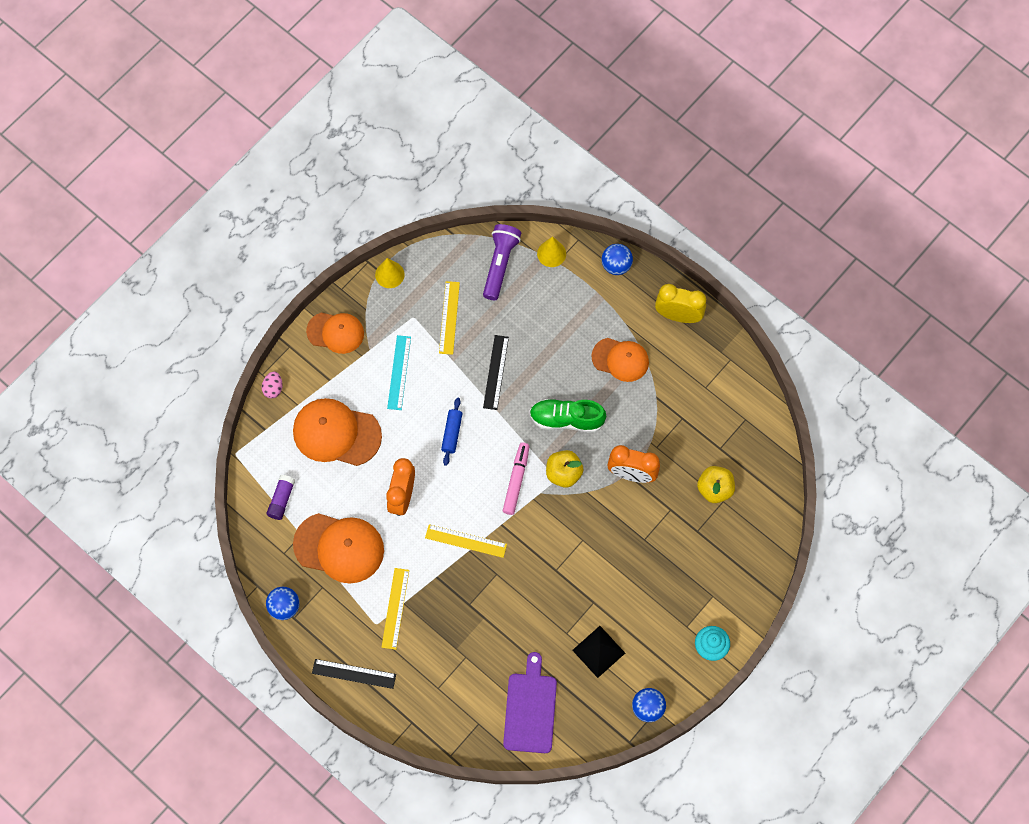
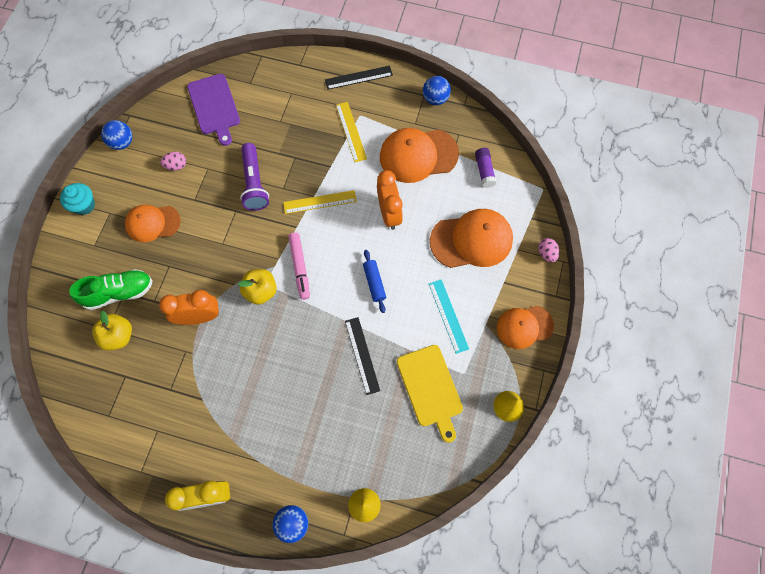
camera: 155 degrees right, 0 degrees up
yellow ruler [439,281,460,355] -> yellow cutting board [397,345,463,443]
purple flashlight [483,224,521,300] -> purple flashlight moved to [240,143,269,211]
green shoe [529,399,606,433] -> green shoe moved to [69,269,153,310]
black pyramid [572,626,625,678] -> pink egg [160,152,186,171]
orange cap [591,338,649,382] -> orange cap moved to [125,205,181,242]

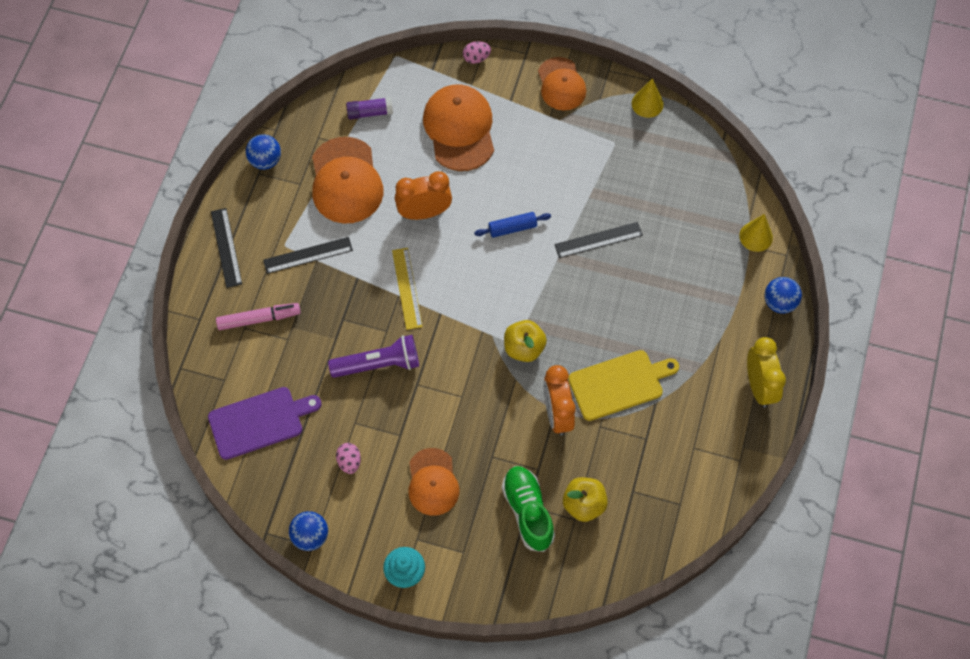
camera: 90 degrees left, 5 degrees down
pink marker [288,232,310,300] -> pink marker moved to [216,303,301,330]
yellow ruler [336,102,367,162] -> black ruler [263,237,353,274]
yellow cutting board [397,345,463,443] -> yellow cutting board moved to [568,350,679,421]
turquoise ruler [429,279,469,354] -> none

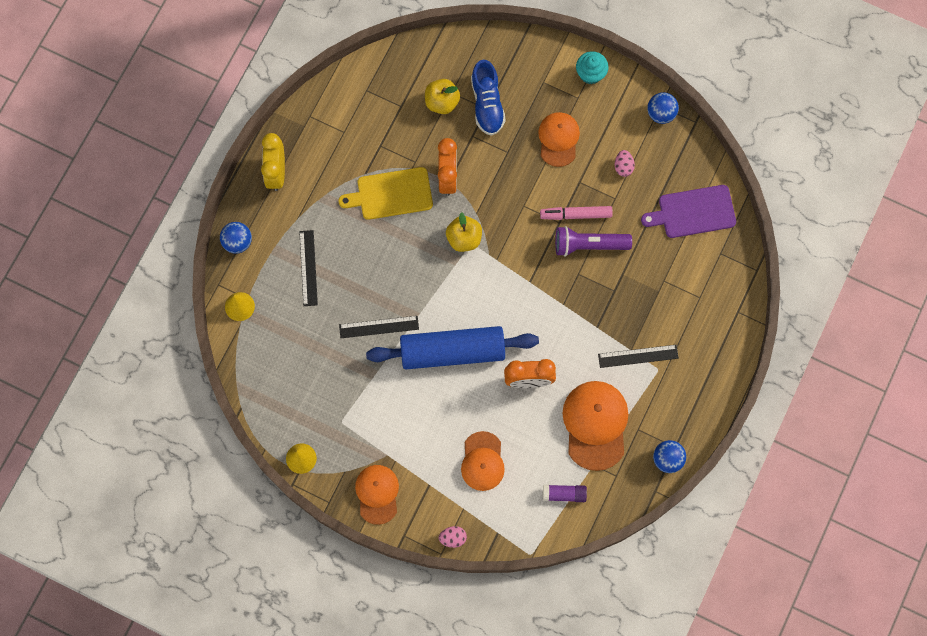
camera: 170 degrees left, 10 degrees up
black ruler [211,208,242,288] -> black ruler moved to [299,230,318,306]
pink marker [216,303,301,330] -> pink marker moved to [540,206,613,220]
yellow ruler [392,248,423,330] -> none
orange cap [423,84,494,171] -> orange cap [461,431,505,491], size x0.66
blue rolling pin [474,212,551,238] -> blue rolling pin [366,326,539,369], size x2.41
green shoe [502,466,555,552] -> blue shoe [471,60,506,136]

